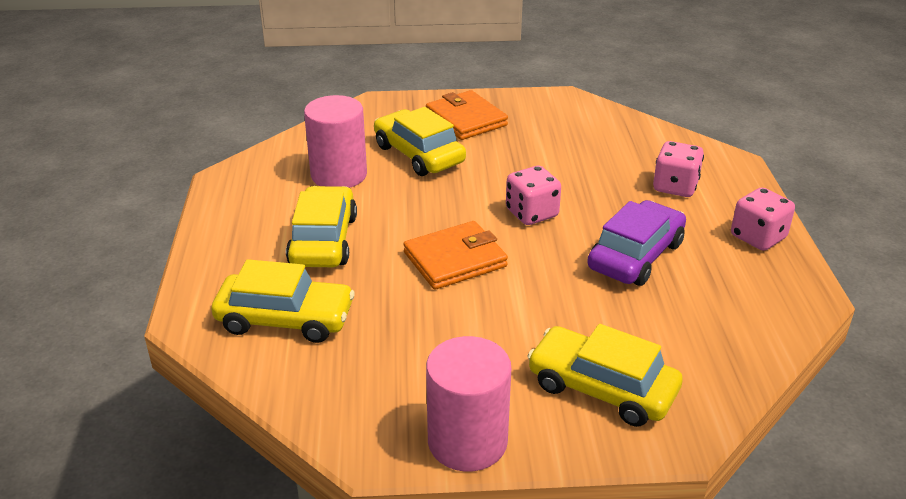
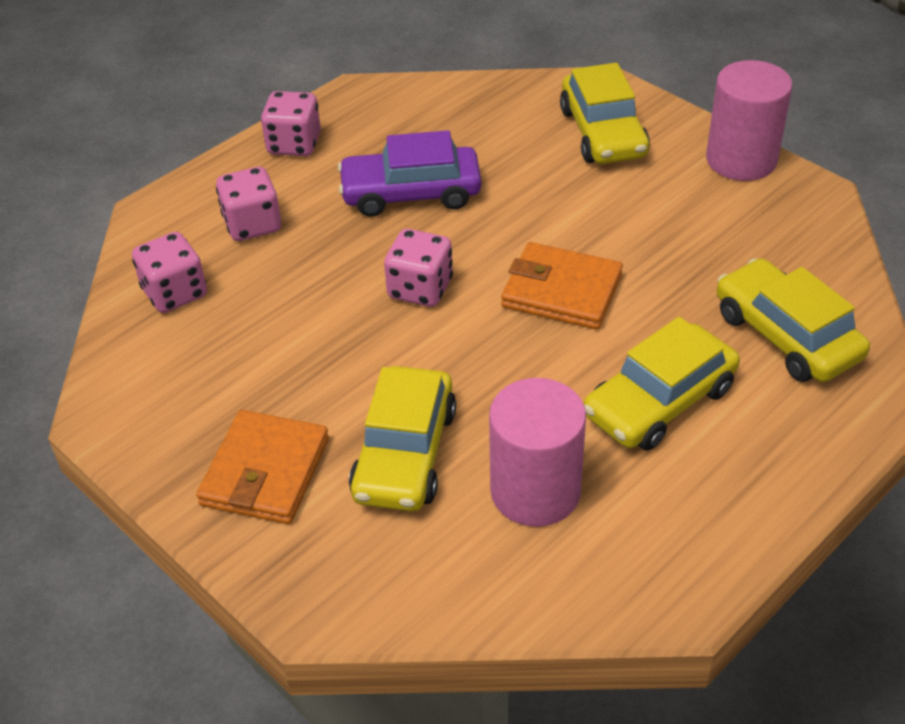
camera: 130 degrees left, 10 degrees up
none -> pink dice [132,232,207,313]

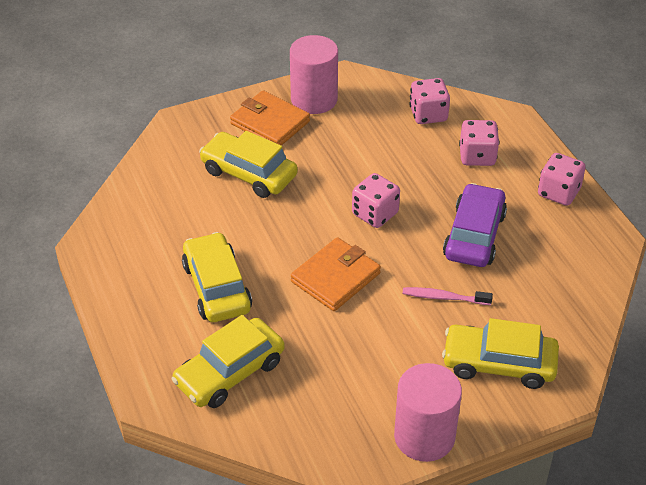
camera: 110 degrees right, 0 degrees up
pink cylinder [489,378,586,527] -> pink cylinder moved to [290,35,338,114]
yellow car [717,258,870,382] -> yellow car turned 150 degrees clockwise [172,315,285,408]
none -> pink toothbrush [403,287,493,305]

